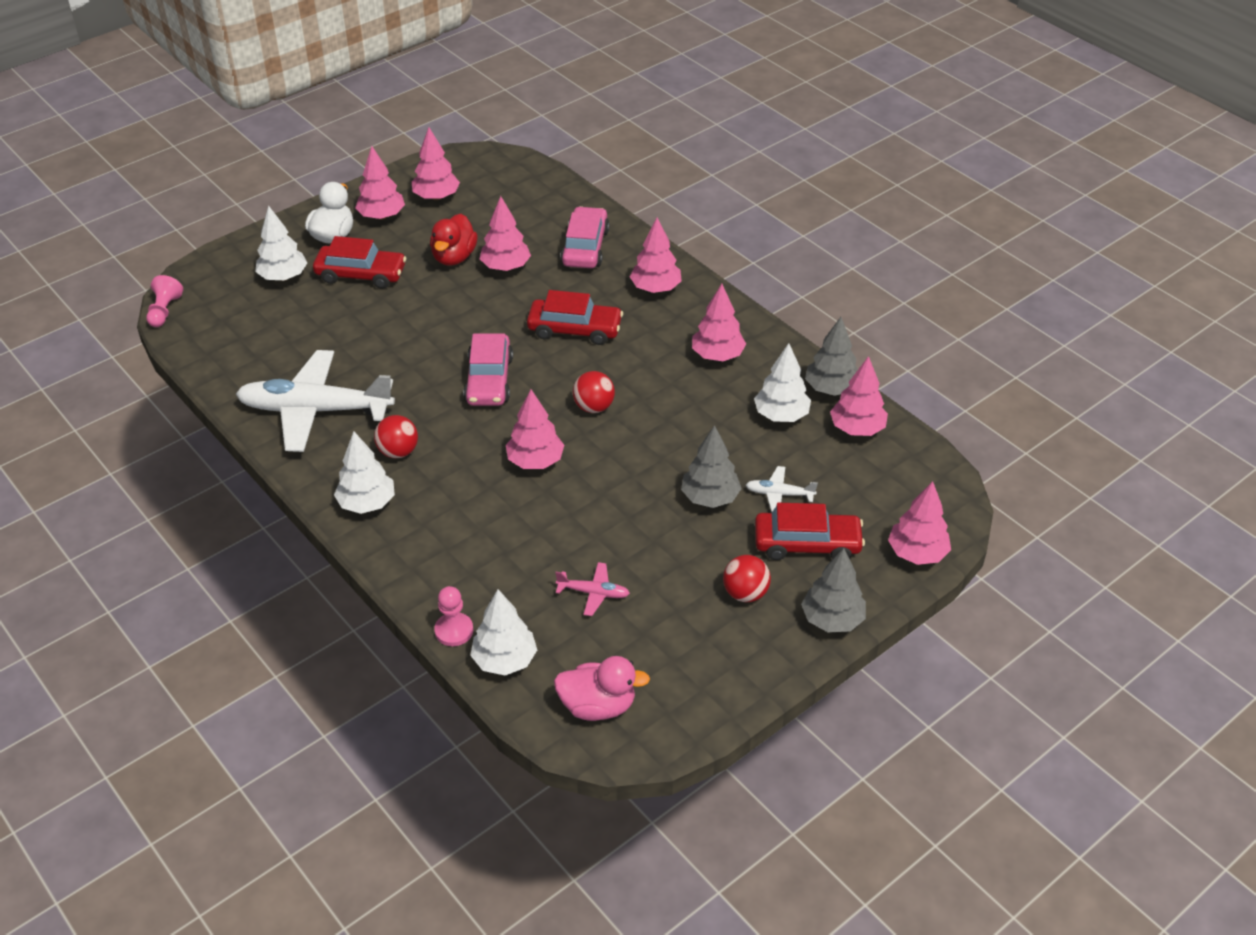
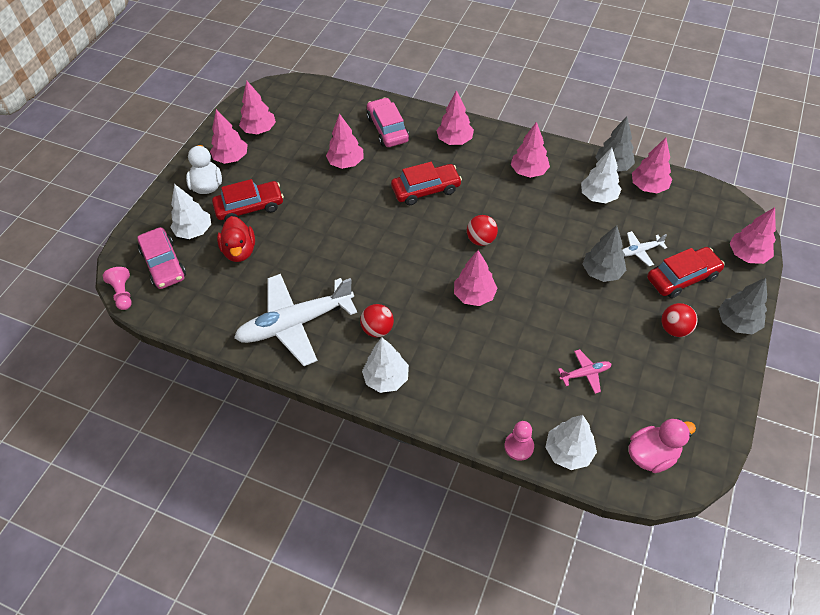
camera: 25 degrees left, 10 degrees up
red duck [430,214,478,266] -> red duck moved to [217,216,255,262]
pink car [463,334,513,406] -> pink car moved to [137,227,186,289]

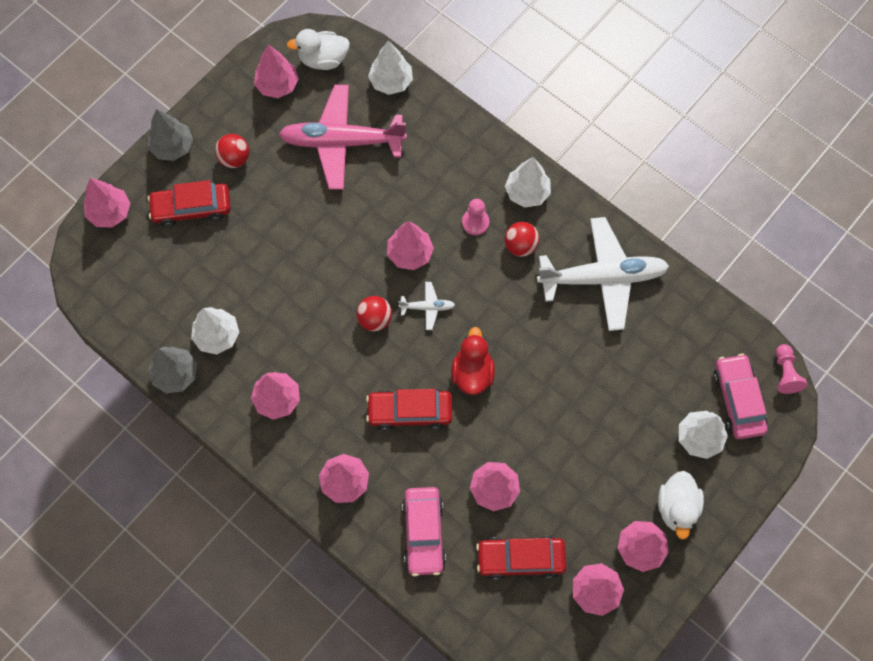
camera: 165 degrees left, 15 degrees up
red car [212,179,284,221] -> red car moved to [476,536,566,580]
red duck [217,216,255,262] -> red duck moved to [451,327,495,395]
pink pawn [504,421,534,461] -> pink pawn moved to [462,199,490,235]
pink plane [558,349,611,394] -> pink plane [279,85,407,190], size x2.37
grey tree [582,225,626,282] -> none
white plane [622,231,667,266] -> white plane moved to [399,282,455,330]
pink duck [629,418,696,473] -> white duck [287,29,350,70]
pink tree [632,137,672,193] -> pink tree moved to [254,45,299,98]

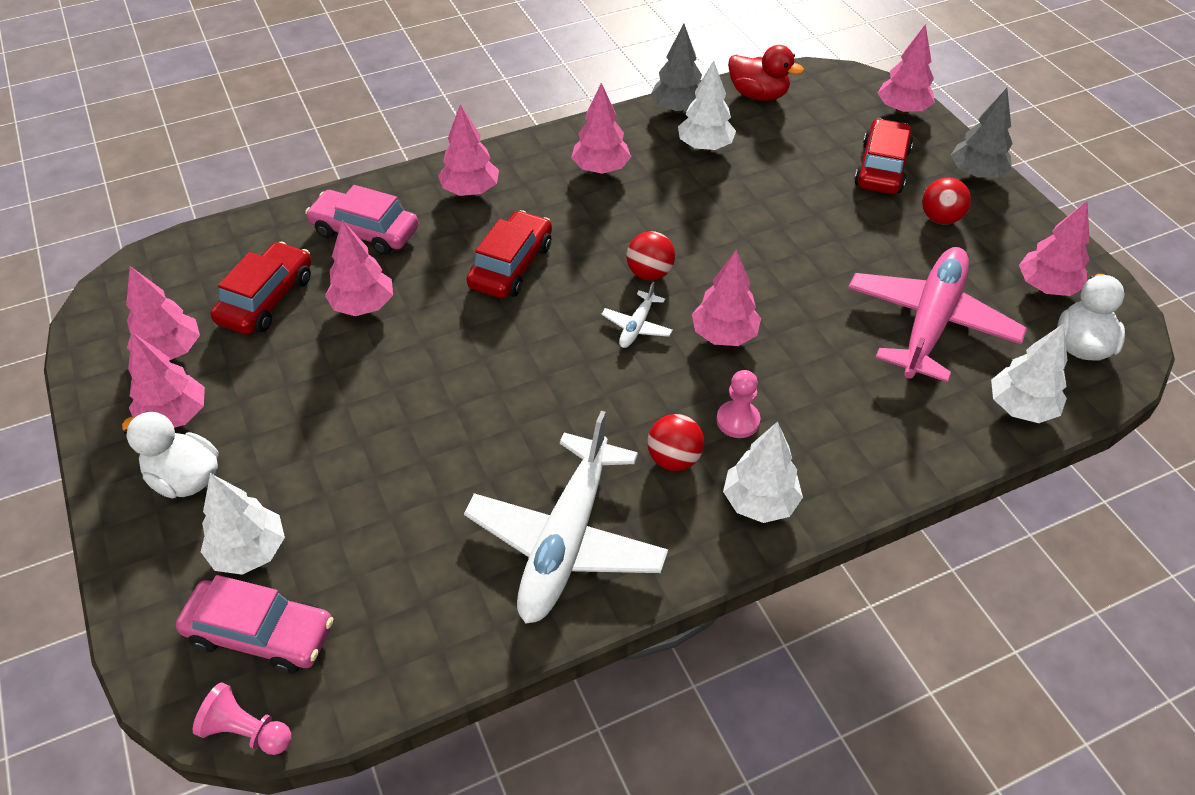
camera: 115 degrees right, 20 degrees down
red duck [451,327,495,395] -> red duck moved to [728,45,804,101]

